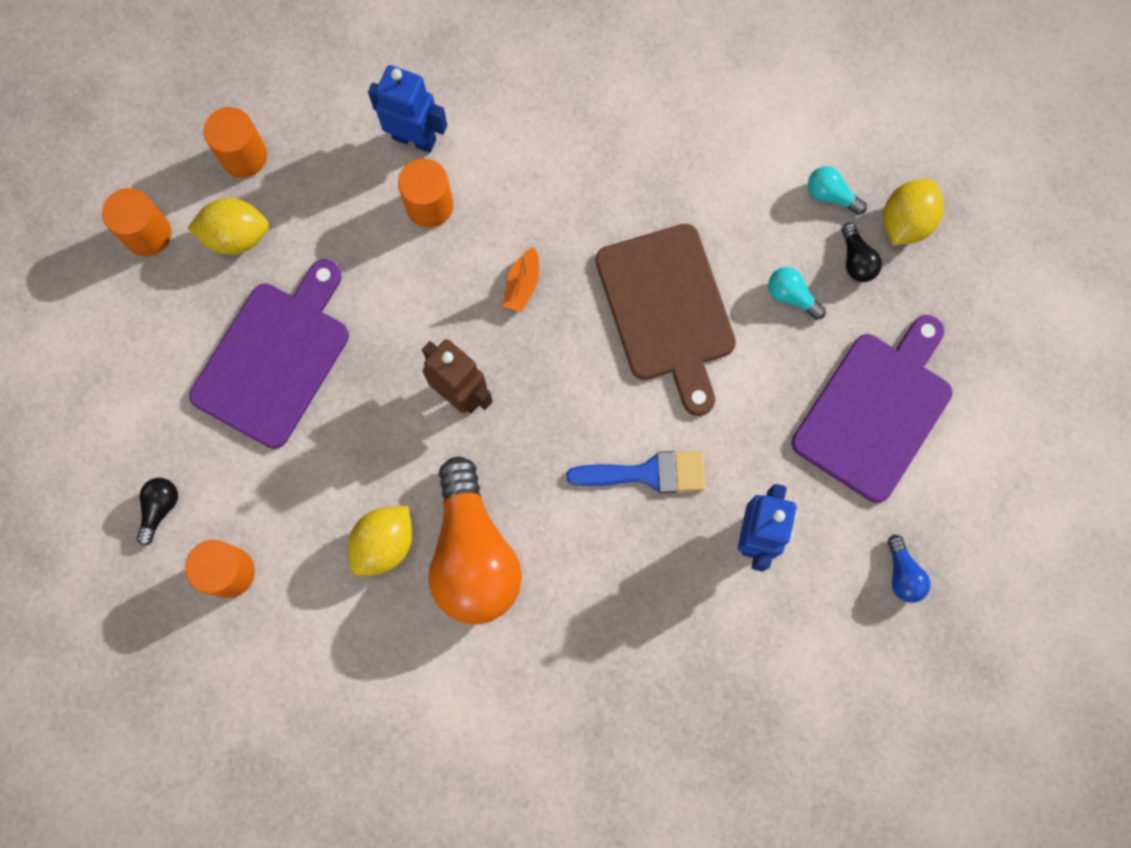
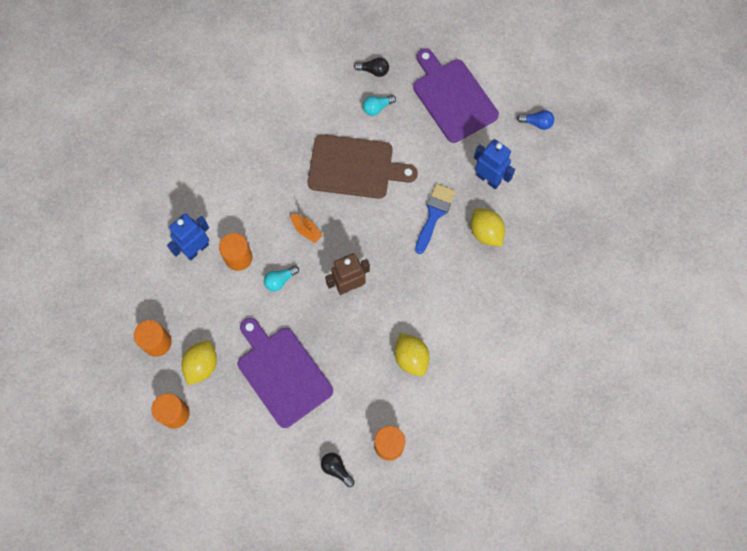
camera: 65 degrees left, 5 degrees down
orange light bulb [428,457,522,624] -> none
turquoise light bulb [808,166,867,215] -> turquoise light bulb moved to [264,265,299,291]
yellow lemon [884,179,944,245] -> yellow lemon moved to [471,208,505,247]

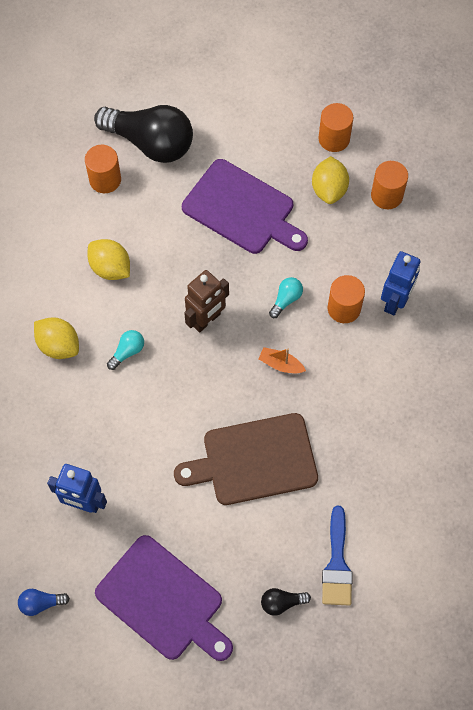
camera: 160 degrees right, 5 degrees down
black light bulb [321,453,355,487] -> black light bulb [94,105,193,163], size x2.44
turquoise light bulb [363,95,396,116] -> turquoise light bulb moved to [107,330,144,370]
blue brush [415,184,456,254] -> blue brush moved to [322,506,353,606]
yellow lemon [471,208,505,247] -> yellow lemon moved to [34,317,79,359]

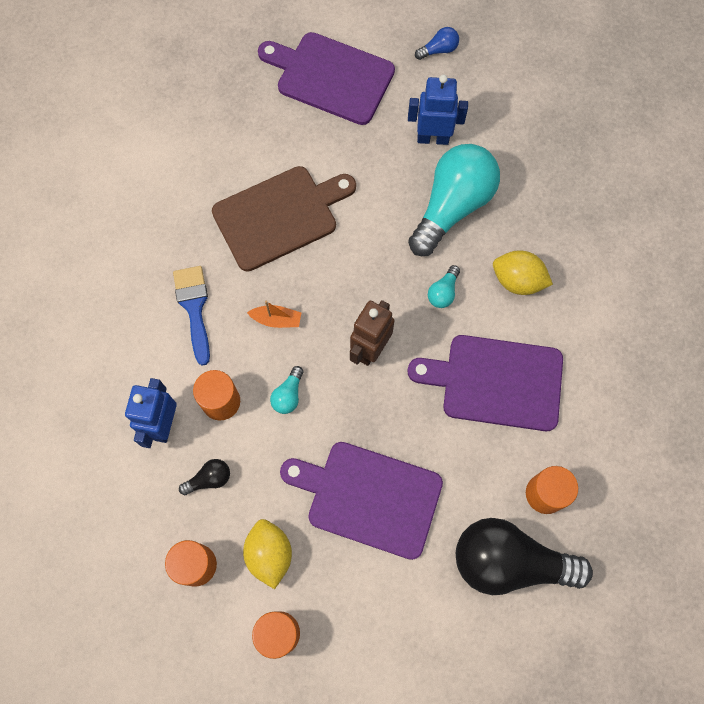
camera: 165 degrees right, 5 degrees up
yellow lemon [87,239,130,280] -> purple cutting board [407,335,563,431]
black light bulb [261,588,311,616] -> black light bulb moved to [179,459,230,495]
blue brush [322,506,353,606] -> blue brush moved to [173,266,210,366]
none -> turquoise light bulb [408,144,500,256]

